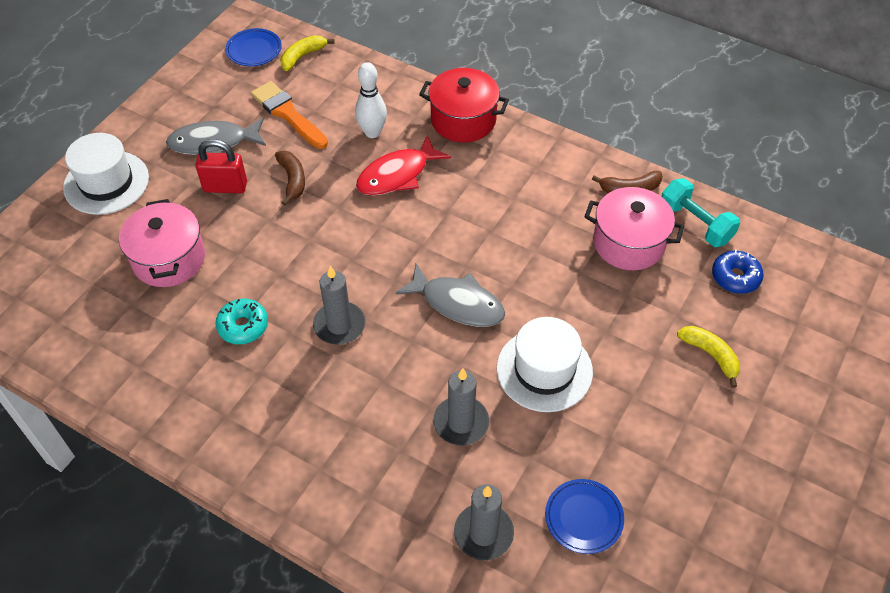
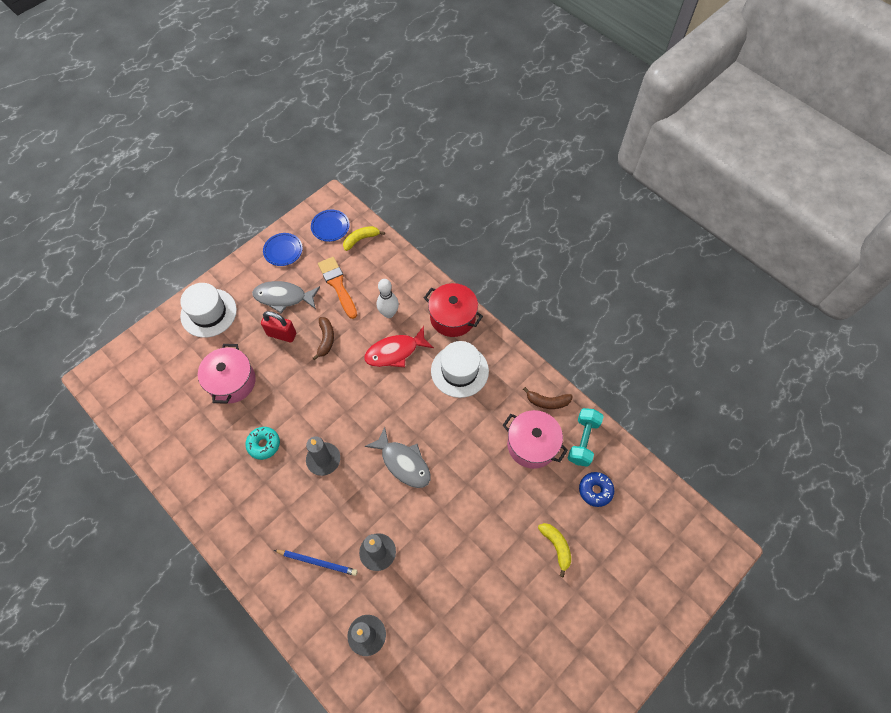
camera: 15 degrees right, 10 degrees up
white hat [497,317,593,412] -> white hat moved to [431,341,489,398]
blue plate [545,479,624,554] -> blue plate moved to [263,233,303,266]
turquoise dumbbell [661,178,740,247] -> turquoise dumbbell turned 45 degrees clockwise [568,408,604,467]
none -> blue pencil [274,550,358,576]

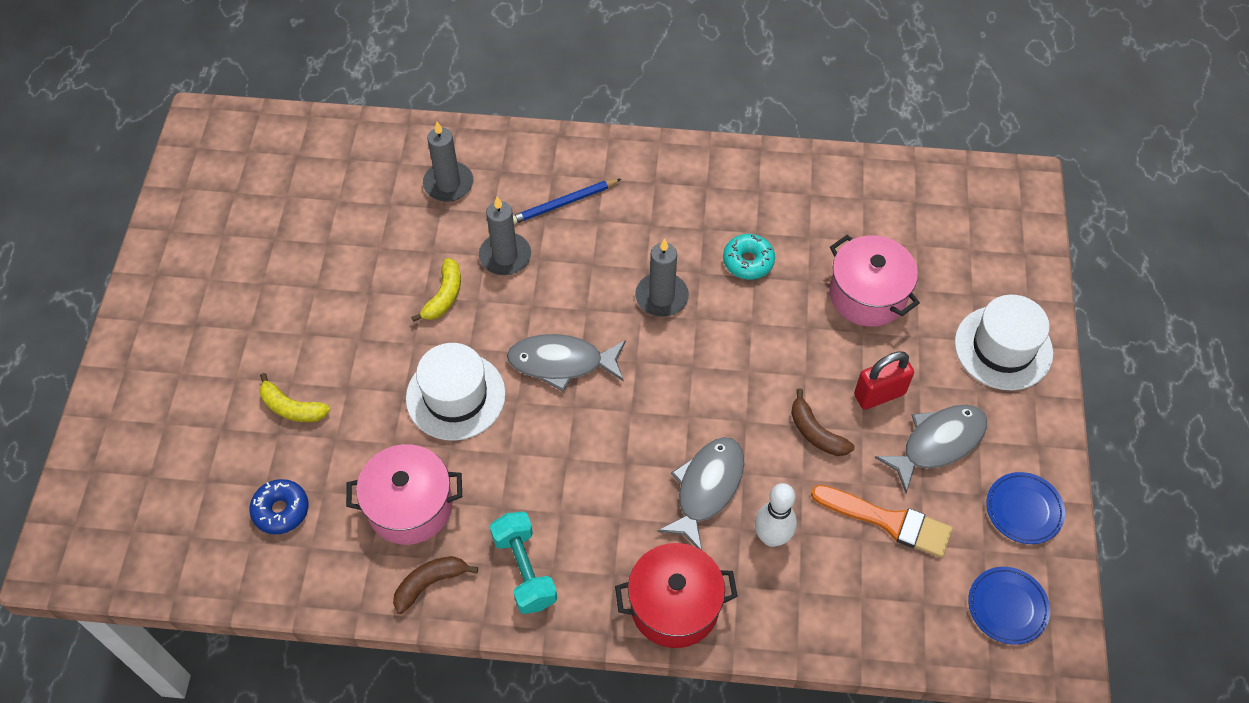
camera: 140 degrees right, 5 degrees down
yellow banana [343,226,385,251] -> yellow banana moved to [411,258,461,322]
red fish [364,326,434,367] -> grey fish [657,437,744,550]
white hat [431,341,489,398] -> white hat moved to [406,343,506,441]
turquoise dumbbell [568,408,604,467] -> turquoise dumbbell moved to [490,512,557,614]

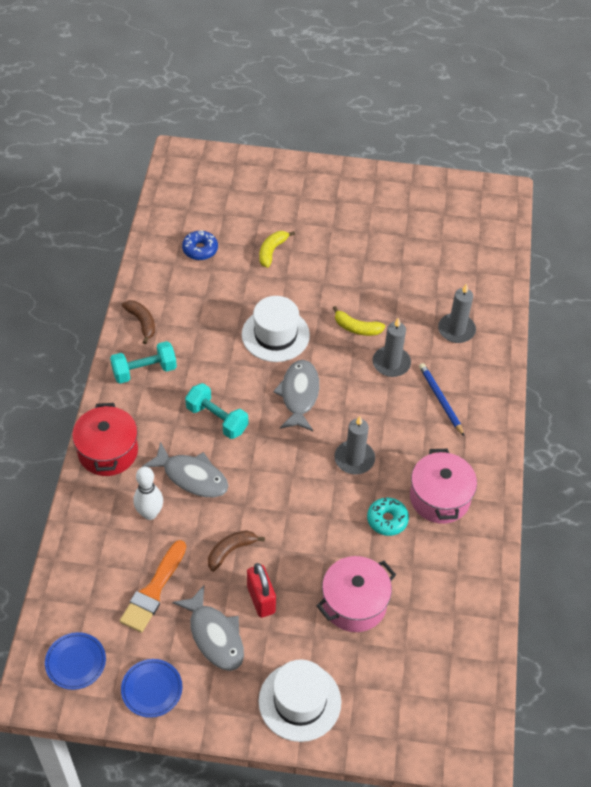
camera: 90 degrees right, 5 degrees down
pink pot [346,444,462,545] -> pink pot moved to [410,449,477,524]
none -> turquoise dumbbell [185,383,248,439]

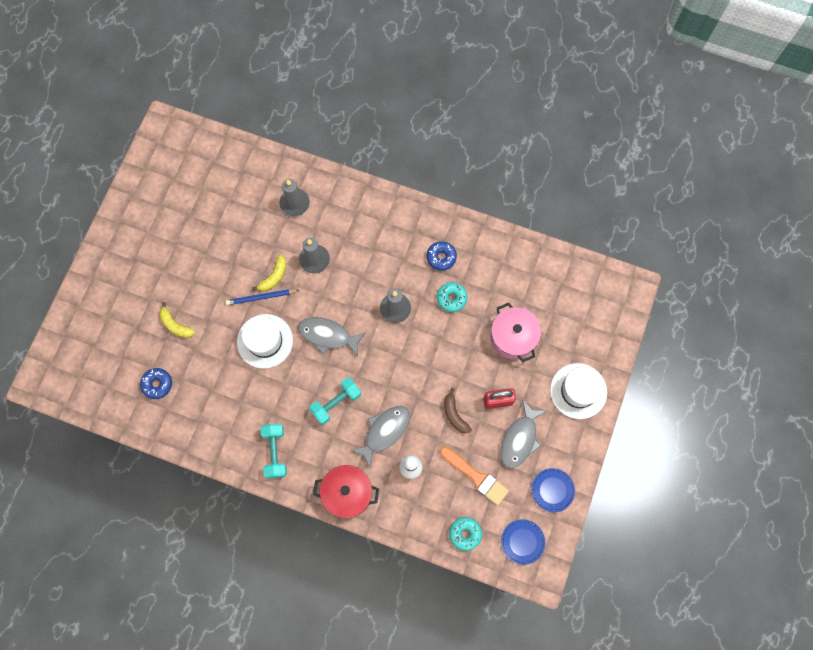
camera: 75 degrees left, 20 degrees up
brown banana [122,300,155,344] -> none
grey fish [172,585,244,671] -> grey fish turned 135 degrees clockwise [500,400,546,469]
pink pot [410,449,477,524] -> blue donut [427,241,457,271]
blue pencil [419,363,465,437] -> blue pencil moved to [226,289,299,305]
none -> turquoise donut [449,517,482,551]

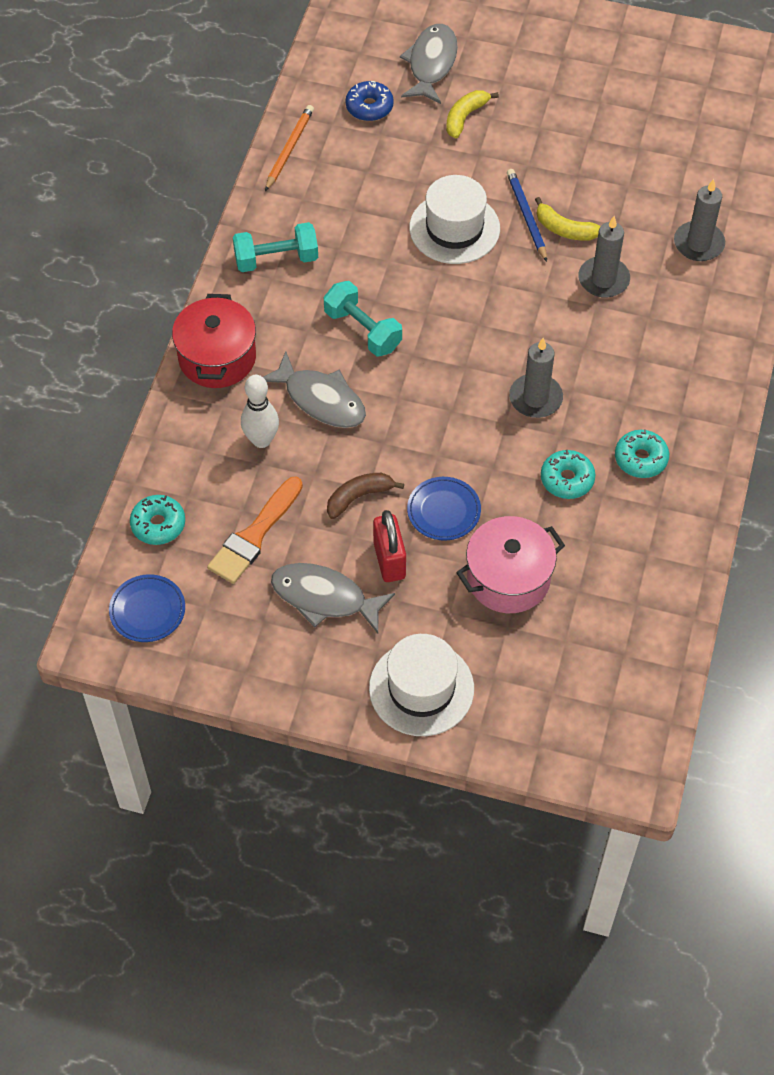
camera: 85 degrees right, 15 degrees down
grey fish [298,317,366,357] -> grey fish moved to [400,24,458,104]
blue donut [427,241,457,271] -> turquoise donut [615,429,669,478]
blue plate [531,468,575,512] -> blue plate moved to [407,477,481,540]
none -> orange pencil [265,105,314,191]

